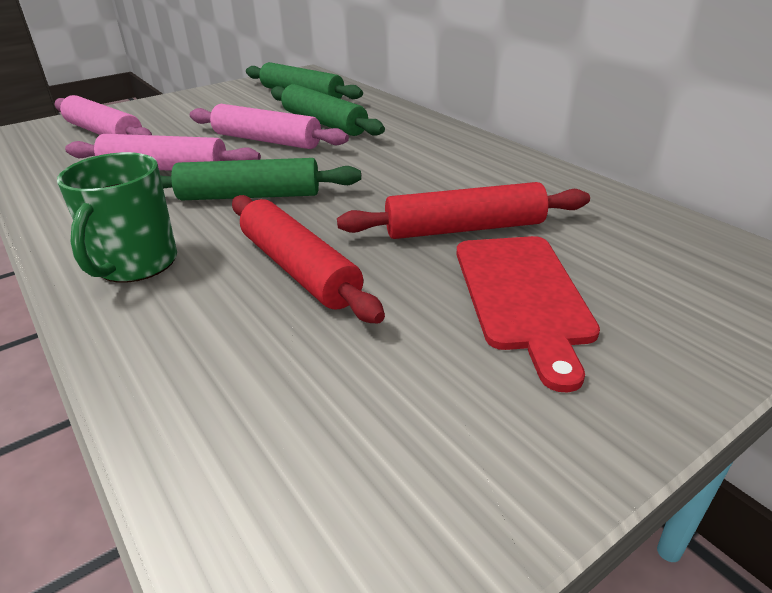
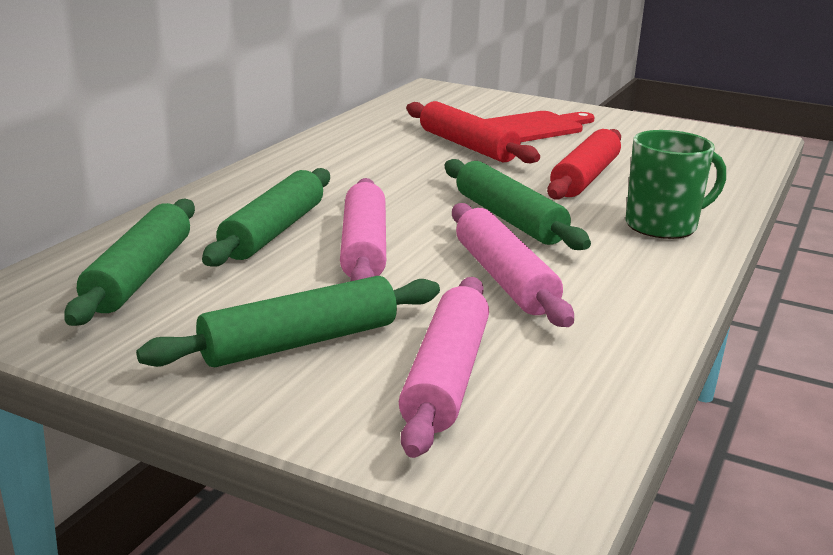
camera: 120 degrees left, 10 degrees down
none -> green rolling pin [136,276,440,367]

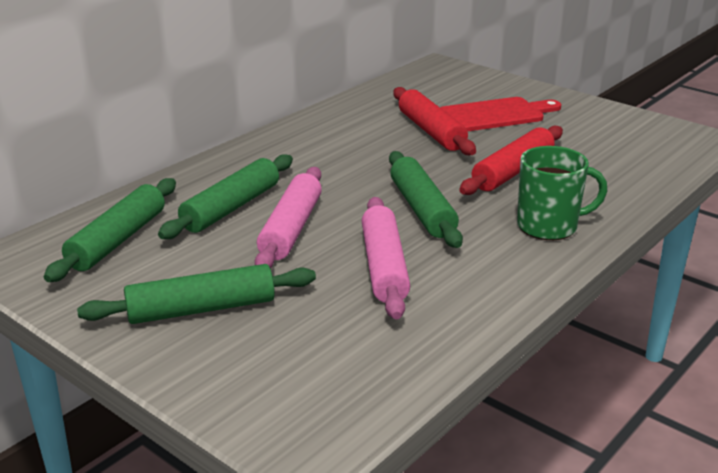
camera: 15 degrees right, 5 degrees up
pink rolling pin [399,277,489,458] -> none

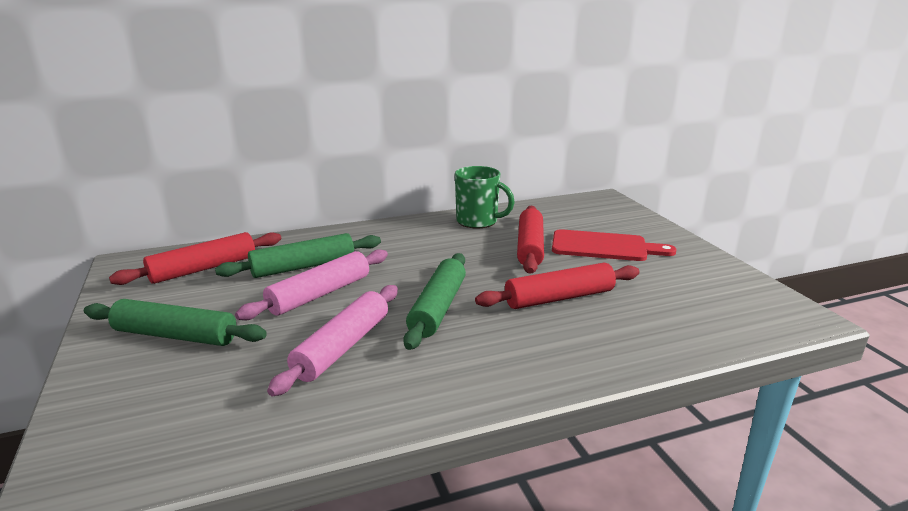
camera: 30 degrees right, 5 degrees down
green rolling pin [44,178,176,282] -> red rolling pin [109,232,281,285]
green mug [517,146,607,240] -> green mug moved to [455,166,515,228]

